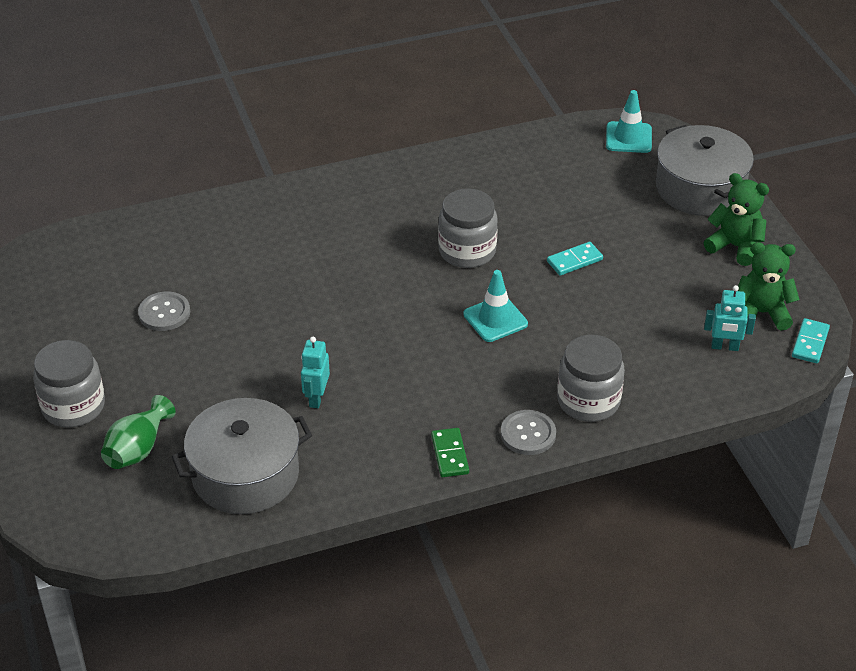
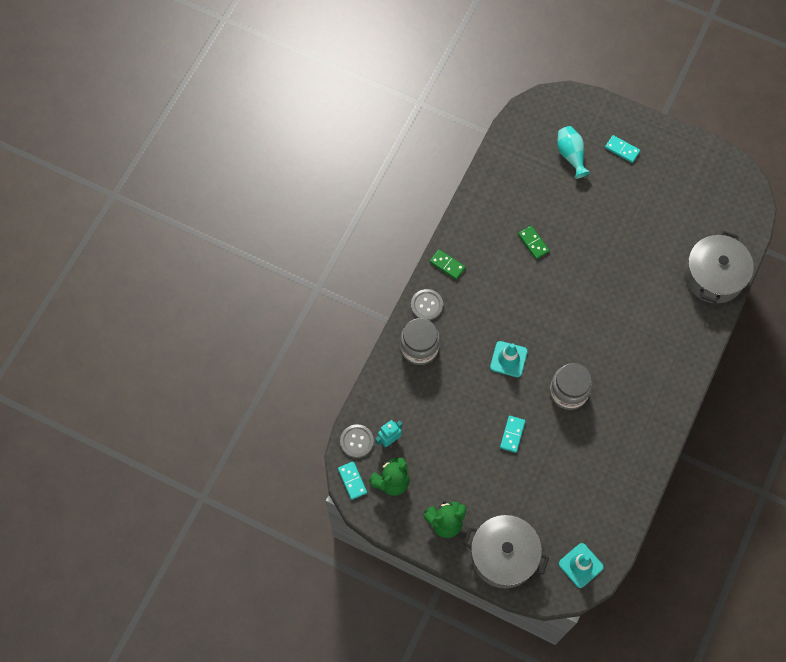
camera: 135 degrees right, 25 degrees up
grey jar [33,340,105,428] -> turquoise domino [605,135,640,163]
green vase [101,395,175,469] -> turquoise vase [557,126,590,179]
grey button [138,292,190,331] -> grey button moved to [340,424,374,458]
grey pot [171,398,312,514] -> grey pot moved to [684,231,754,303]
turquoise robot [301,337,330,408] -> green domino [518,226,550,259]

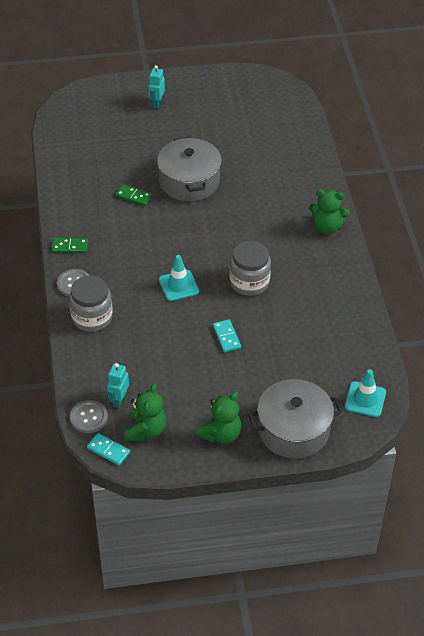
camera: 35 degrees left, 20 degrees down
turquoise vase [557,126,590,179] -> none
turquoise domino [605,135,640,163] -> turquoise robot [149,65,165,109]
grey pot [684,231,754,303] -> grey pot moved to [157,137,222,202]
none -> green teddy bear [309,189,350,234]

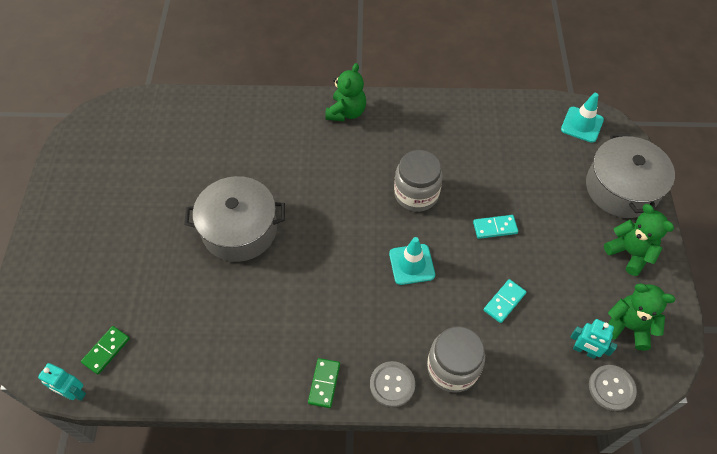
camera: 80 degrees left, 10 degrees up
turquoise domino [87,433,130,466] -> turquoise domino moved to [484,279,526,323]
green domino [115,184,152,206] -> green domino moved to [81,326,130,375]
turquoise robot [149,65,165,109] -> turquoise robot moved to [38,363,86,401]

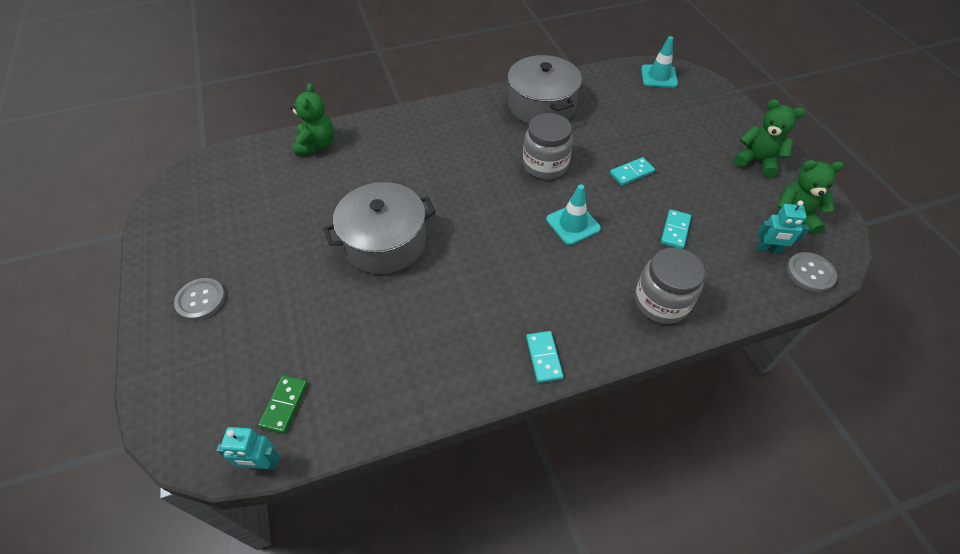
camera: 20 degrees left, 5 degrees down
green domino [308,358,340,408] -> turquoise domino [526,331,564,383]
green teddy bear [325,63,366,121] -> green teddy bear moved to [290,83,334,156]
grey button [370,361,415,407] -> grey button moved to [174,278,226,320]
grey pot [586,133,675,218] -> grey pot moved to [508,55,582,124]

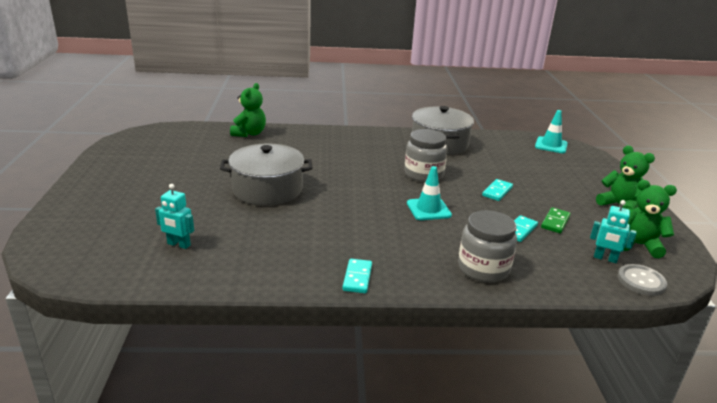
camera: 15 degrees right, 25 degrees down
grey button [174,278,226,320] -> none
turquoise robot [216,427,280,470] -> turquoise robot moved to [155,184,194,249]
green domino [258,375,308,434] -> green domino moved to [541,207,571,234]
turquoise domino [610,157,655,186] -> turquoise domino turned 45 degrees counterclockwise [482,179,513,201]

